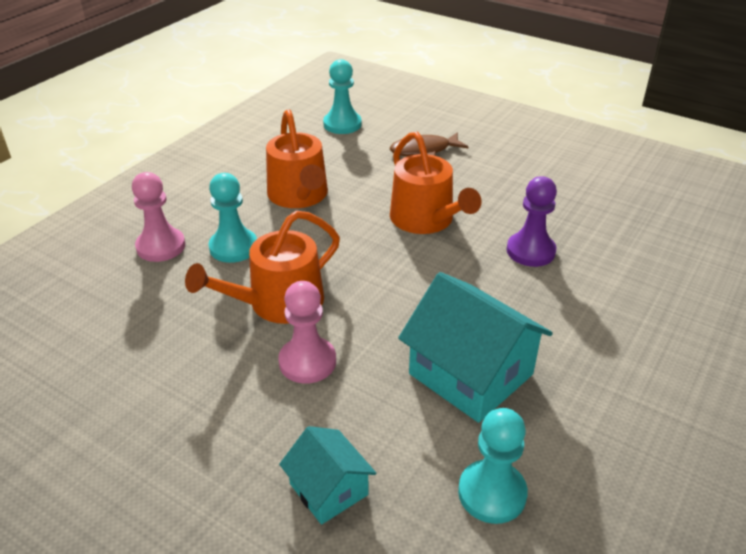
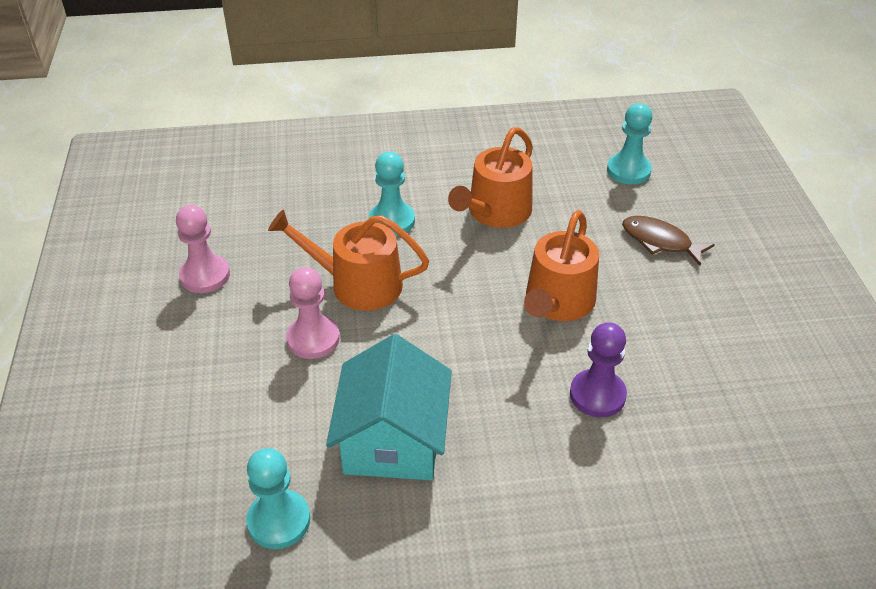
camera: 50 degrees right, 5 degrees up
pink pawn [132,172,185,262] -> pink pawn moved to [176,205,230,293]
turquoise house [279,426,376,525] -> none

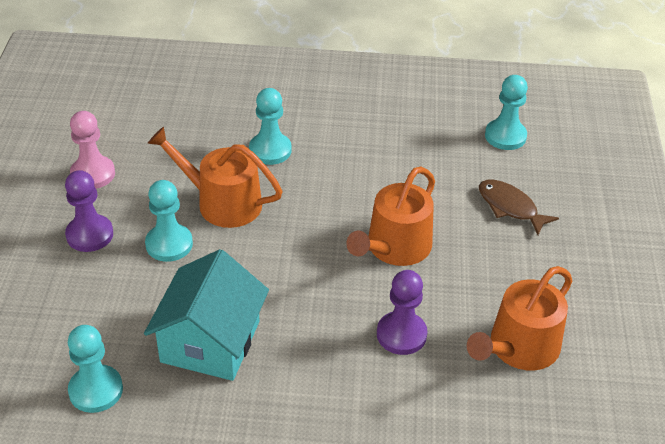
camera: 10 degrees right, 0 degrees up
pink pawn [286,267,340,359] -> turquoise pawn [145,180,193,262]
orange watering can [448,127,533,228] -> orange watering can moved to [467,266,572,371]
none -> purple pawn [65,170,113,252]

